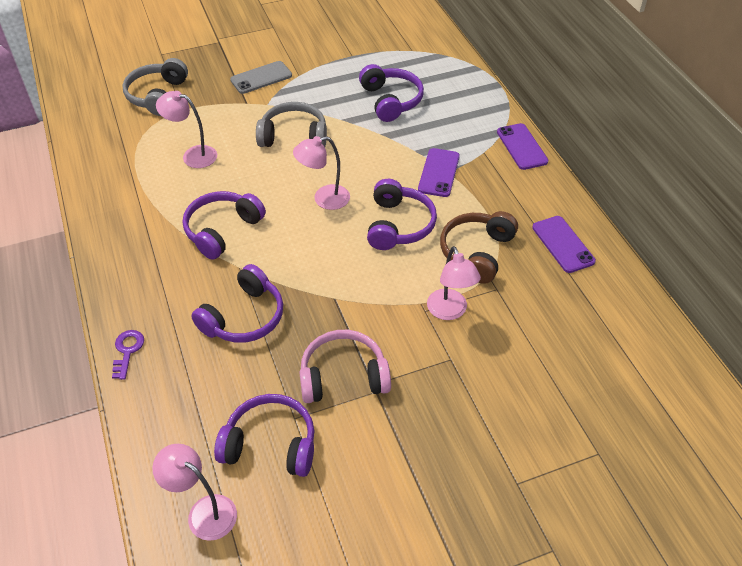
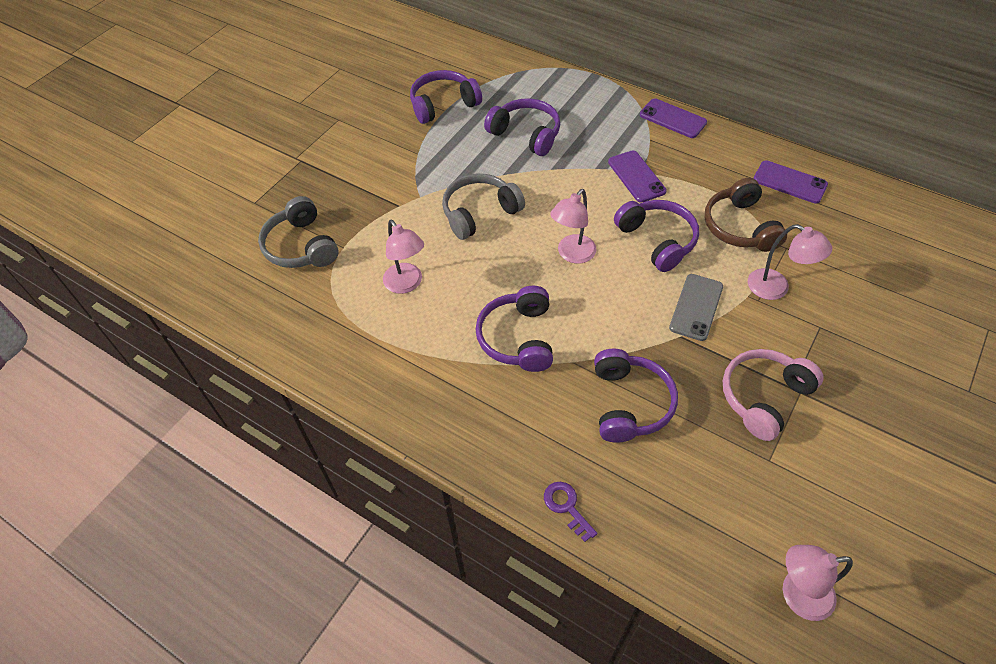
camera: 35 degrees left, 5 degrees up
pink lamp [156,91,217,168] -> pink lamp turned 105 degrees counterclockwise [383,220,424,294]
purple headphones [214,394,314,477] -> purple headphones moved to [410,70,482,124]
grey phone [230,61,292,94] -> grey phone moved to [669,274,723,341]

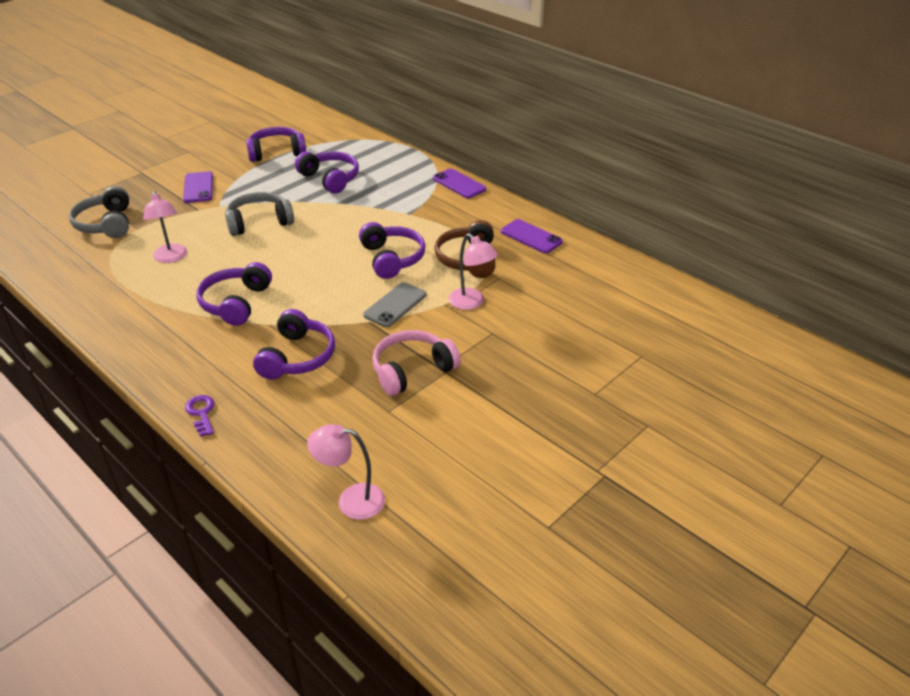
camera: 10 degrees right, 15 degrees down
pink lamp [550,189,597,264] -> none
purple phone [608,150,667,203] -> purple phone moved to [183,171,213,203]

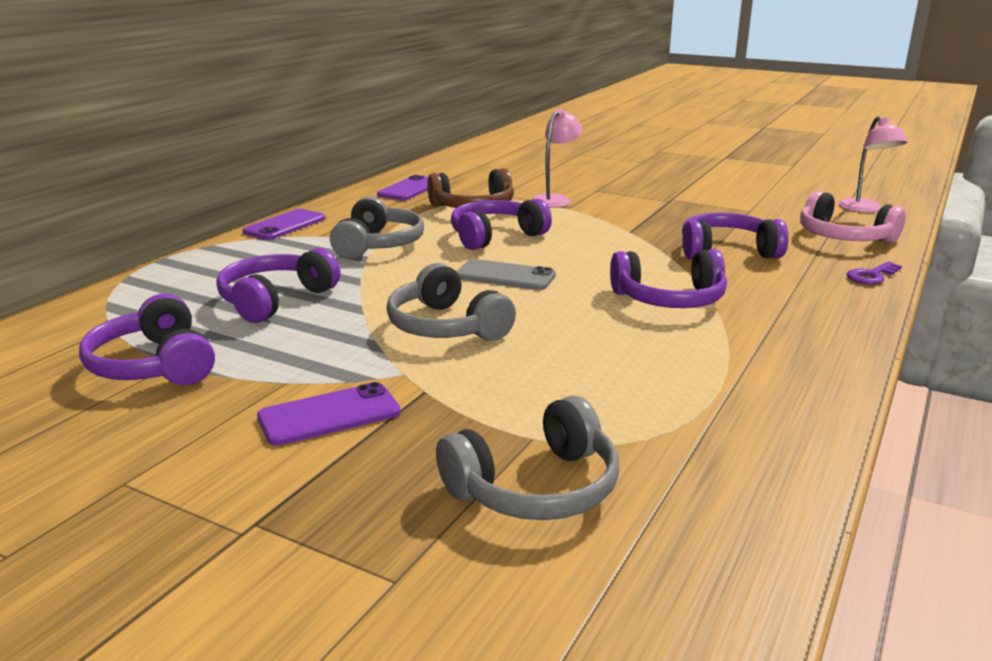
camera: 105 degrees left, 15 degrees down
pink lamp [143,190,187,263] -> none
grey phone [363,282,427,327] -> grey phone moved to [456,259,556,290]
pink headphones [372,330,461,396] -> pink headphones moved to [800,191,906,243]
none -> grey headphones [330,196,424,259]

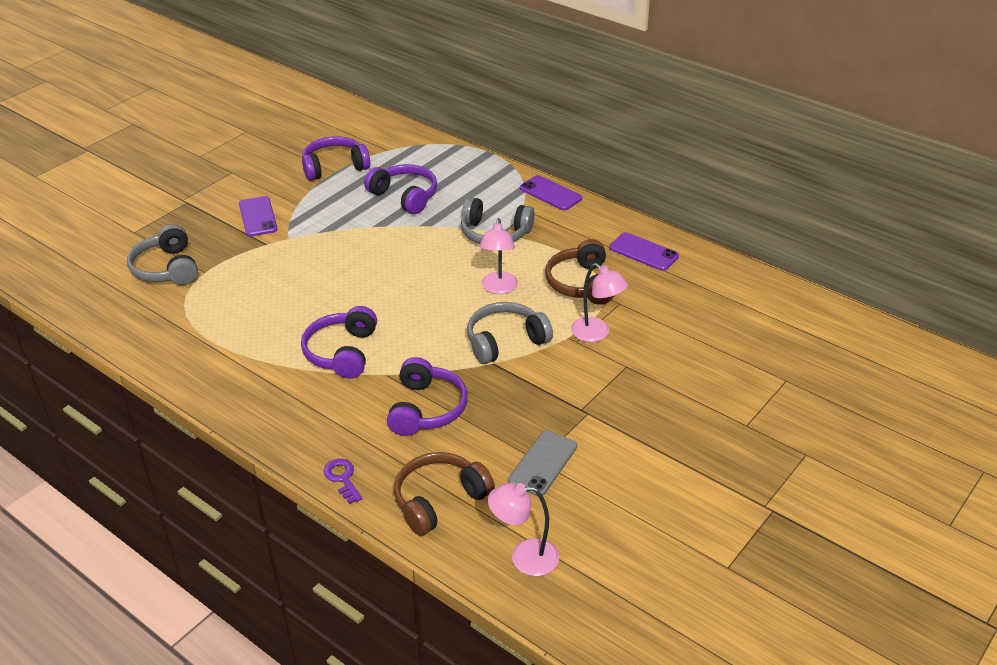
camera: 100 degrees right, 15 degrees up
grey headphones [387,263,516,341] -> grey headphones moved to [467,302,553,364]
purple headphones [451,198,552,250] -> pink lamp [479,218,518,294]
grey phone [456,259,556,290] -> grey phone moved to [508,431,577,496]
pink headphones [800,191,906,243] -> brown headphones [394,452,495,536]

